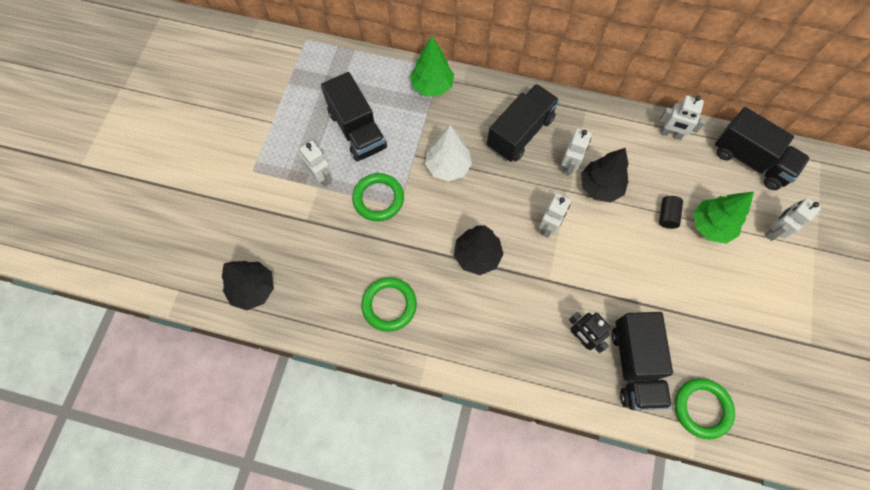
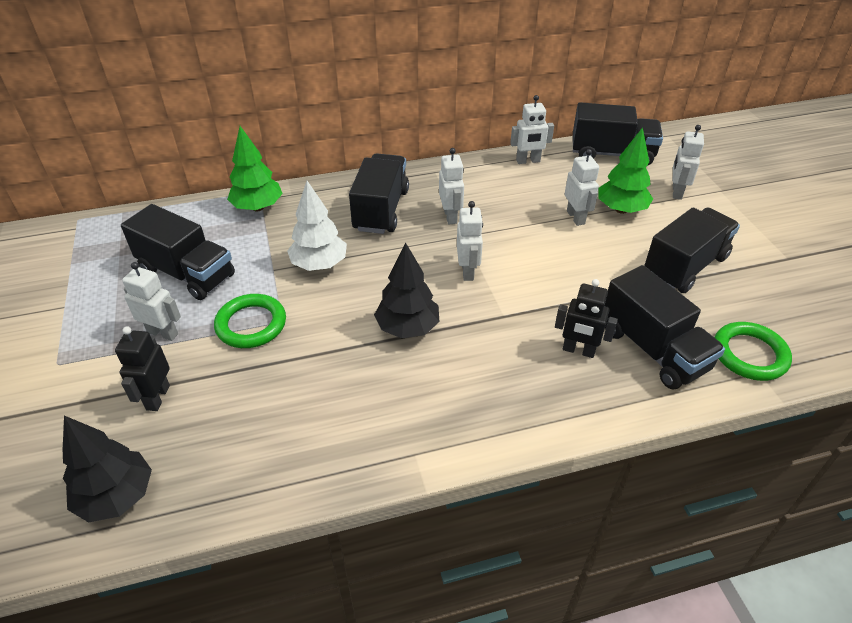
camera: 30 degrees left, 25 degrees down
green ring [361,277,417,332] -> none
black tree [581,148,629,203] -> none
black cylinder [659,196,683,229] -> white robot [565,149,599,226]
none -> black robot [115,326,170,411]
none -> black truck [644,207,740,293]

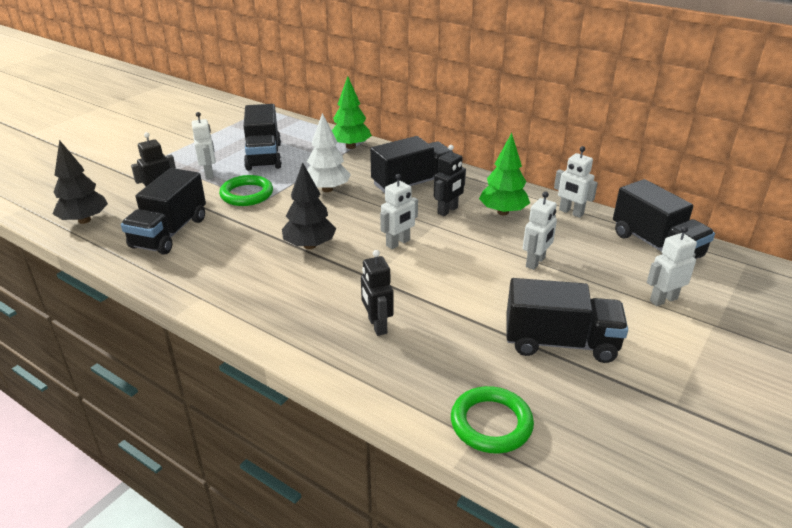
camera: 50 degrees right, 10 degrees down
white robot [439,148,464,224] -> black robot [434,145,466,217]
green tree [598,127,653,214] -> green tree moved to [479,133,530,215]
black truck [605,265,725,390] -> black truck moved to [121,168,206,254]

